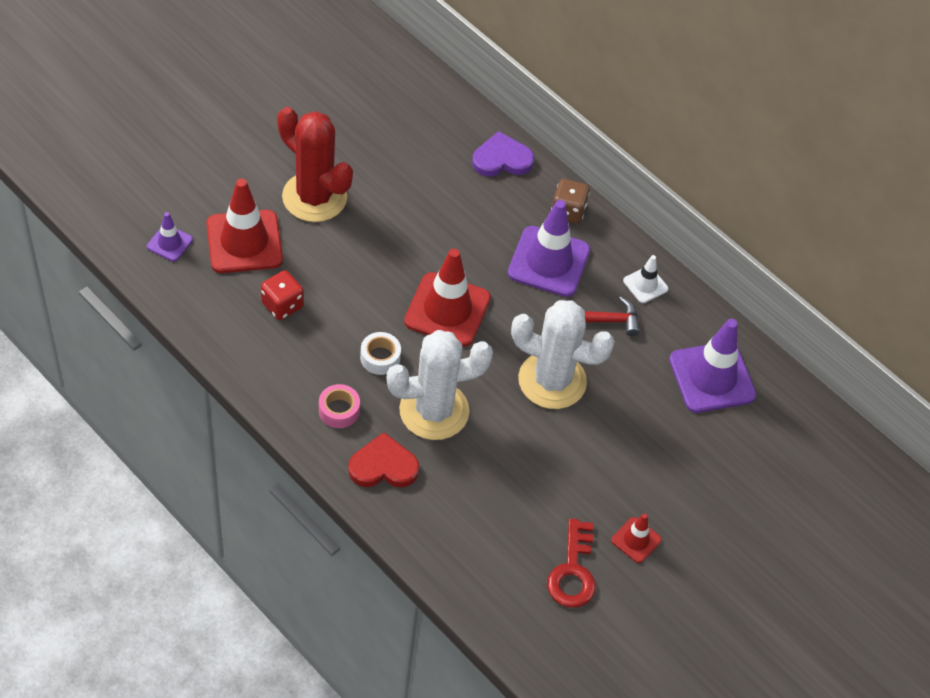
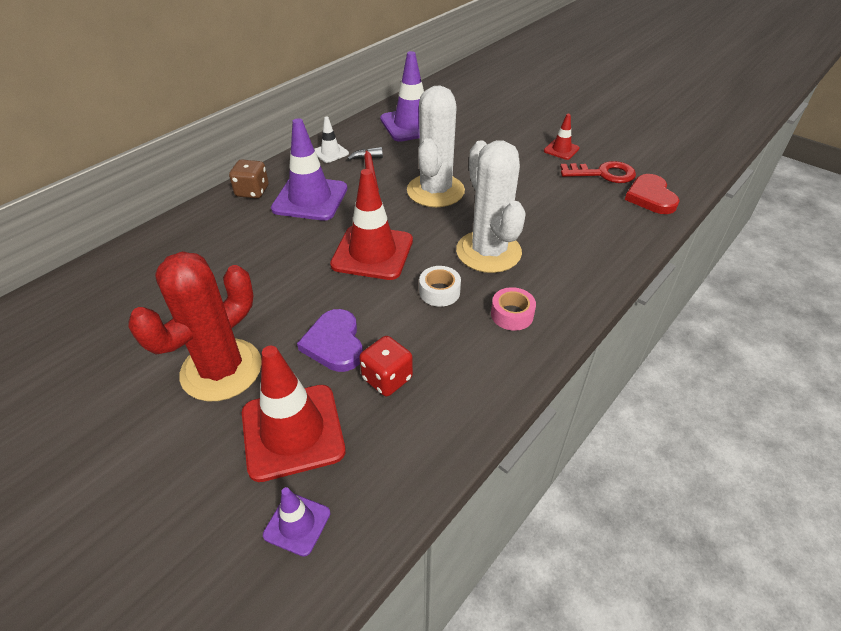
camera: 90 degrees left, 10 degrees down
red heart [348,432,419,487] -> red heart moved to [625,174,680,214]
purple heart [472,131,534,177] -> purple heart moved to [297,309,363,372]

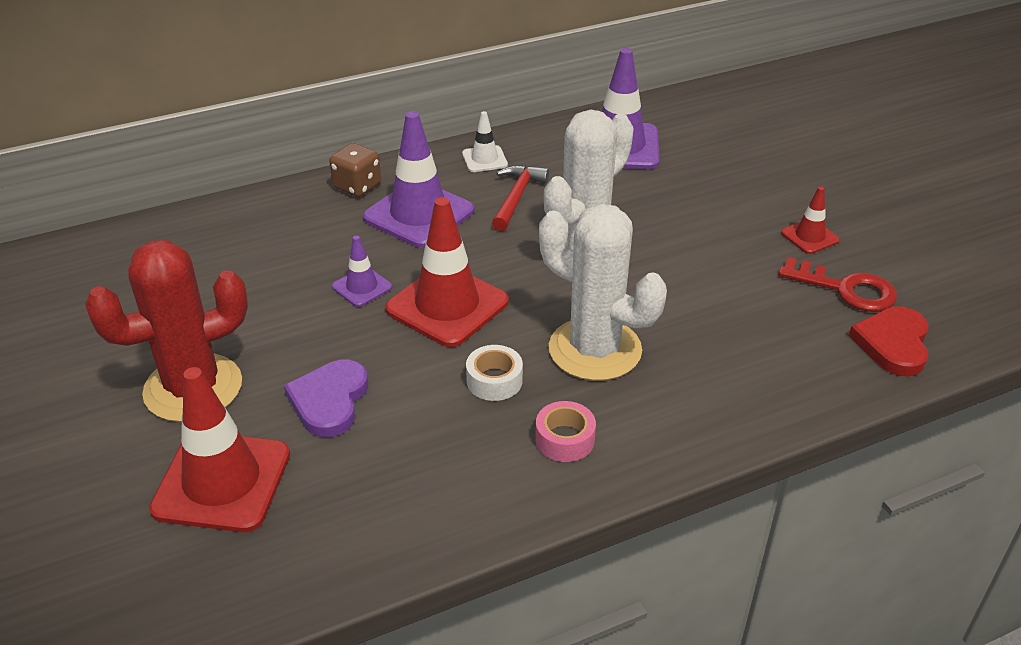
camera: 25 degrees right, 5 degrees down
purple traffic cone [263,487,330,557] -> purple traffic cone moved to [332,235,392,307]
red dice [359,336,413,396] -> none
white cactus [456,140,526,273] -> white cactus turned 60 degrees counterclockwise [539,204,667,381]

